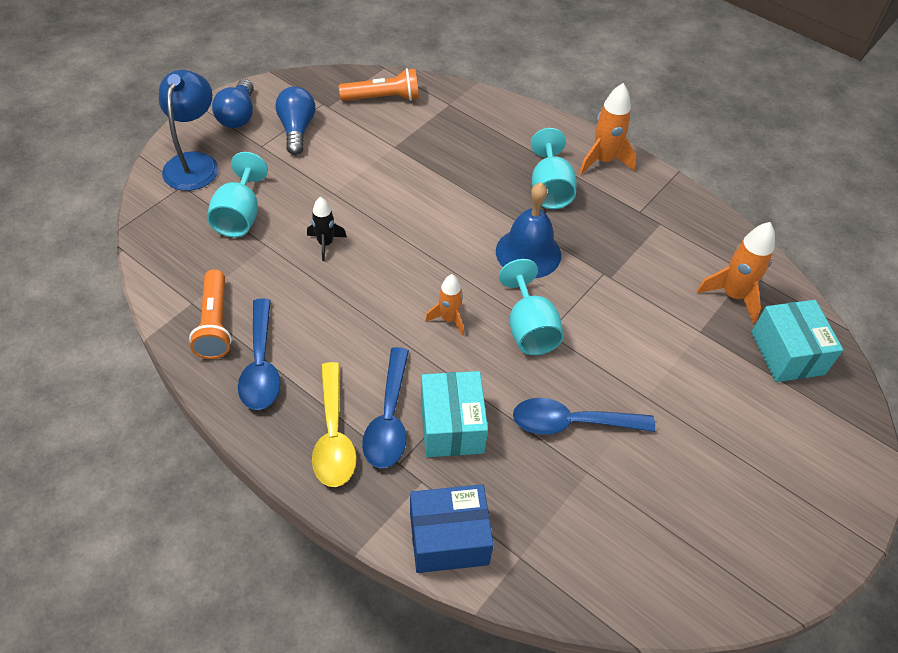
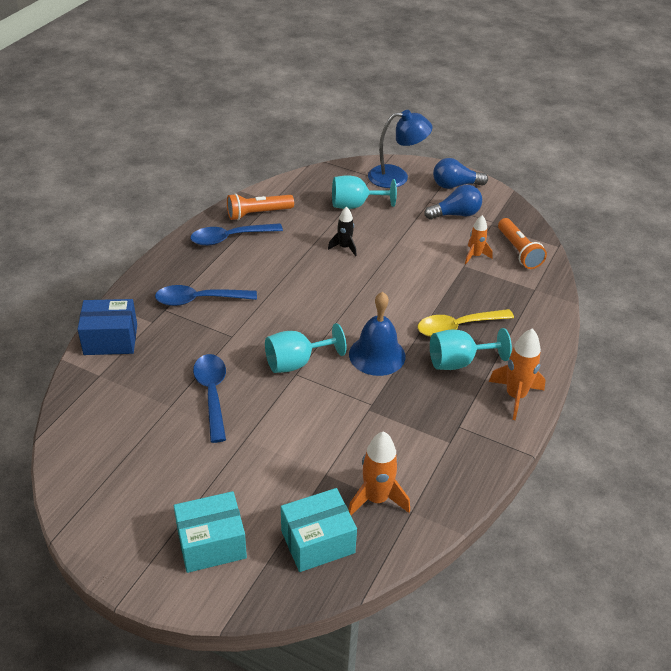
camera: 80 degrees right, 10 degrees down
yellow spoon [312,362,357,487] -> yellow spoon moved to [417,309,514,337]
blue box [410,484,494,573] -> blue box turned 75 degrees counterclockwise [77,299,137,355]
turquoise box [421,371,488,457] -> turquoise box moved to [174,491,247,573]
orange rocket [425,274,464,336] -> orange rocket moved to [465,215,493,264]

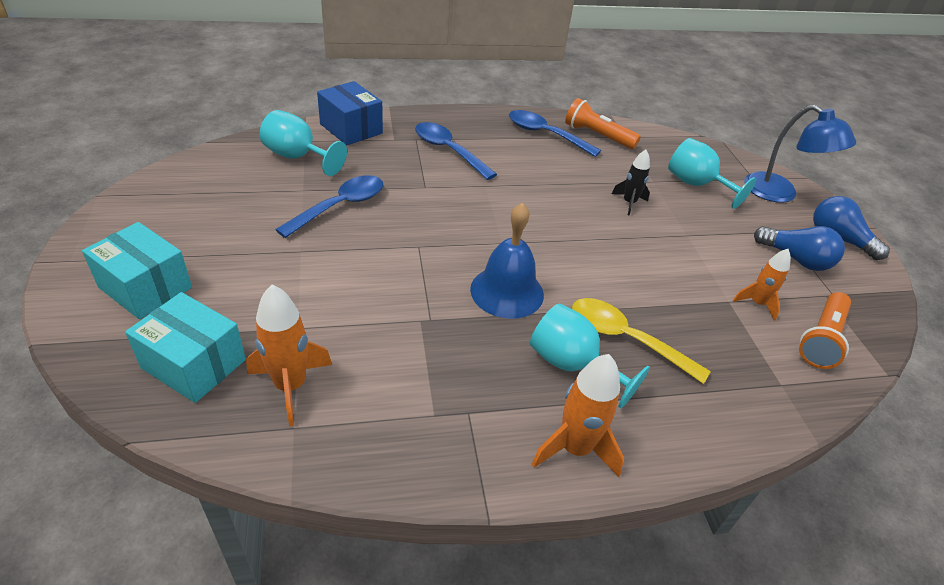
camera: 50 degrees right, 0 degrees up
turquoise goblet [265,323,347,373] -> turquoise goblet moved to [260,110,347,176]

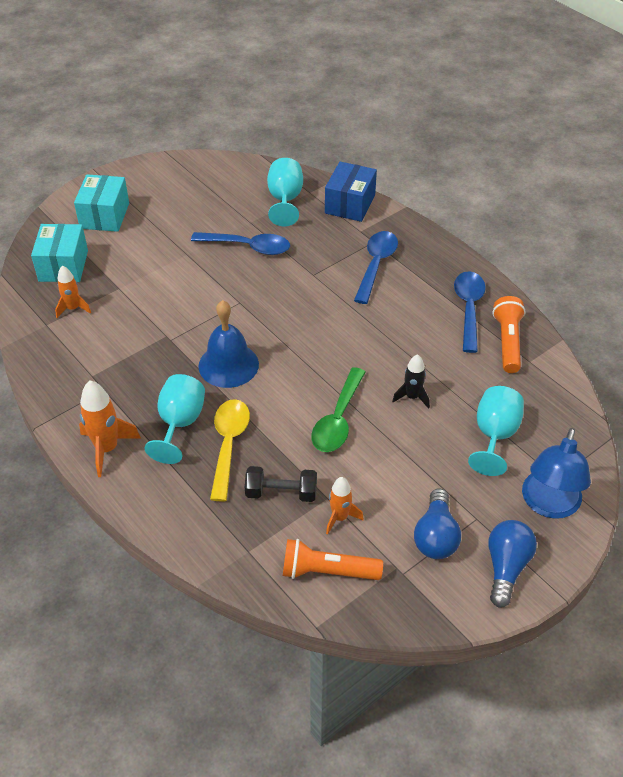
camera: 65 degrees right, 5 degrees up
orange rocket [246,285,332,426] -> orange rocket [55,265,91,318], size x0.63
none -> black dumbbell [245,466,317,502]
none -> green spoon [311,367,366,452]

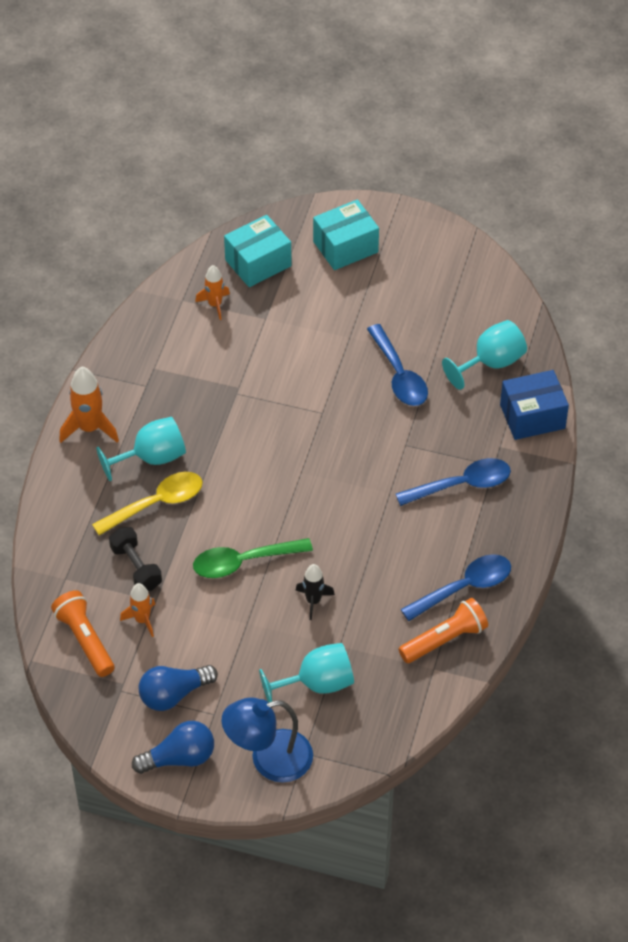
camera: 55 degrees right, 5 degrees up
blue bell [198,300,259,388] -> none

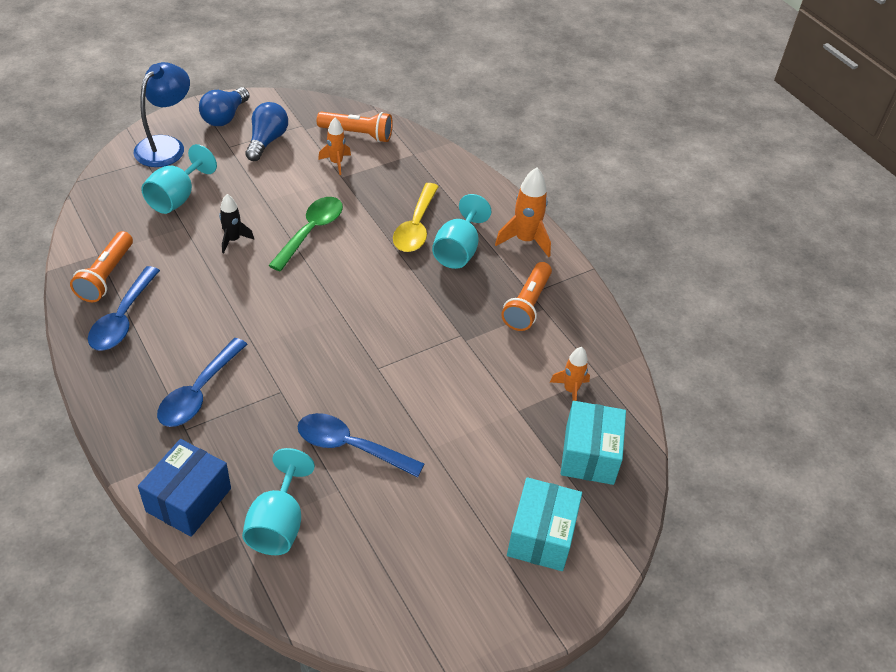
camera: 130 degrees right, 5 degrees down
black dumbbell [109,527,162,591] -> none
none -> orange flashlight [501,262,552,331]

